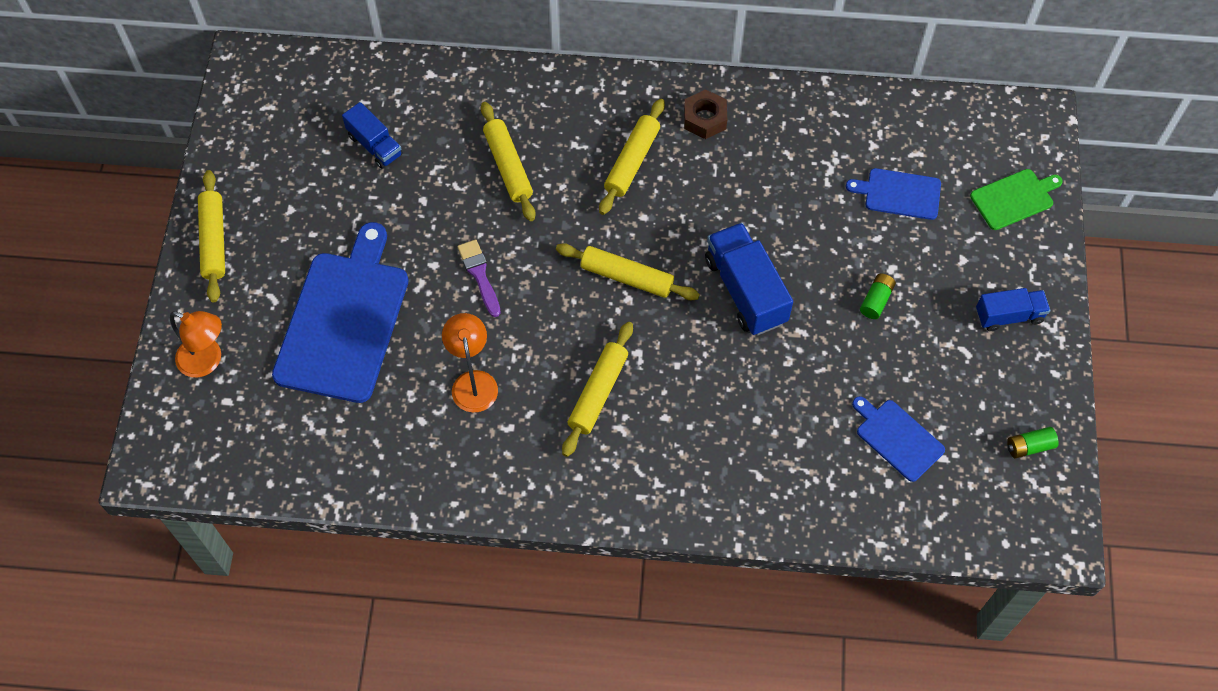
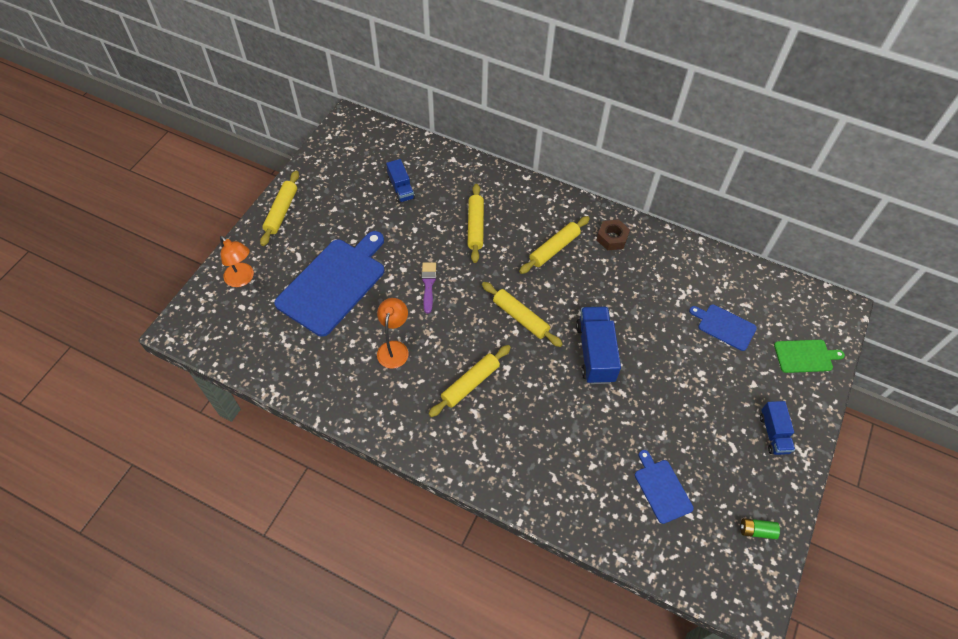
camera: 20 degrees right, 5 degrees down
green battery [860,273,896,319] -> none
blue truck [976,288,1050,331] -> blue truck turned 75 degrees clockwise [760,401,795,455]

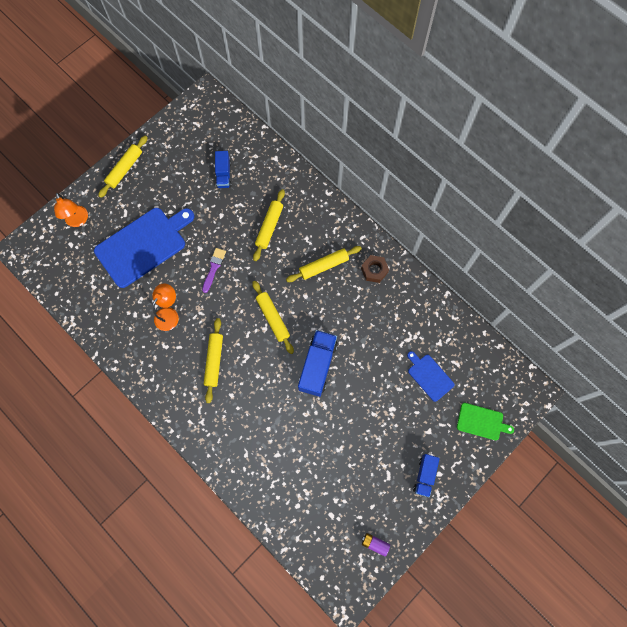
camera: 20 degrees right, 15 degrees up
yellow rolling pin [428,345,511,417] -> yellow rolling pin turned 60 degrees counterclockwise [204,318,223,403]
blue cutting board [635,450,694,524] -> none
green battery [740,518,780,539] -> purple battery [362,533,390,557]

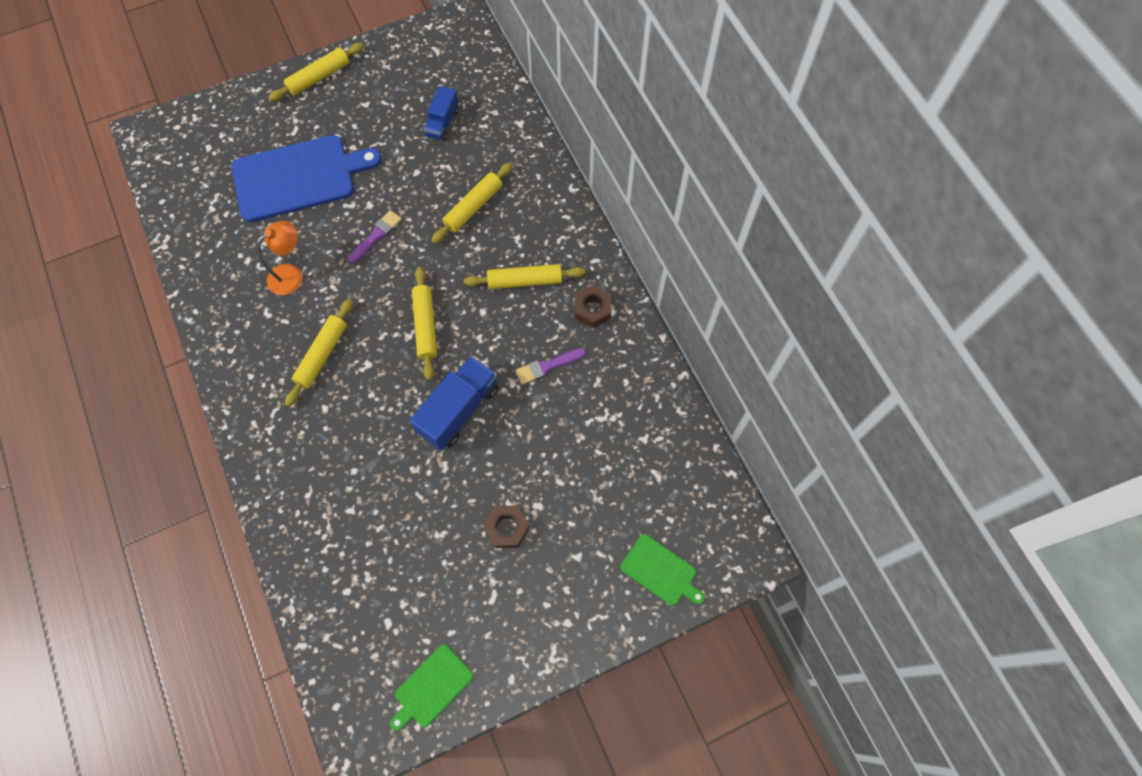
camera: 20 degrees right, 5 degrees down
orange lamp [54,193,88,227] -> none
purple battery [362,533,390,557] -> green cutting board [390,645,474,731]
blue cutting board [407,351,454,402] -> none
blue truck [413,454,440,497] -> none
none -> brown nut [483,505,530,548]
none -> purple brush [515,348,586,385]

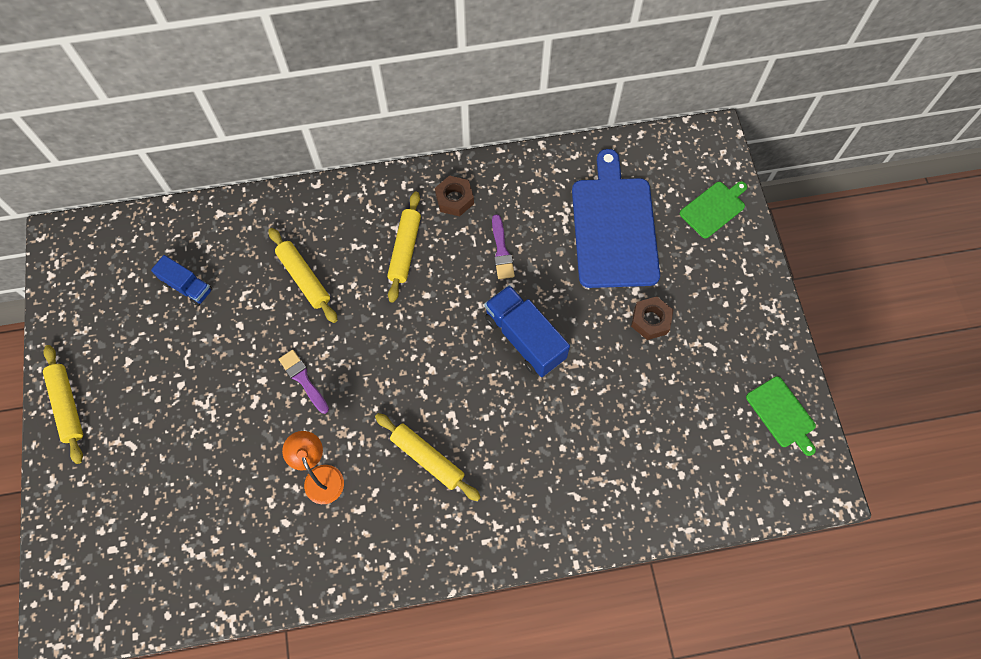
camera: 75 degrees left, 0 degrees up
blue cutting board [231,135,382,222] -> blue cutting board moved to [572,149,660,288]
yellow rolling pin [412,267,437,380] -> none

